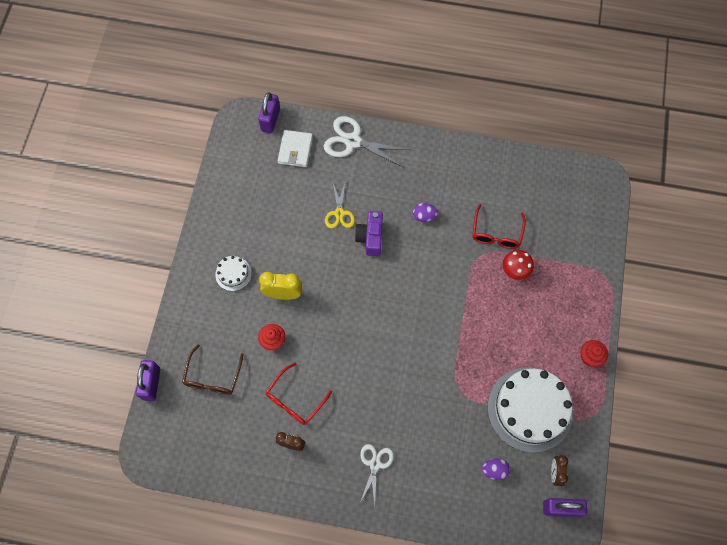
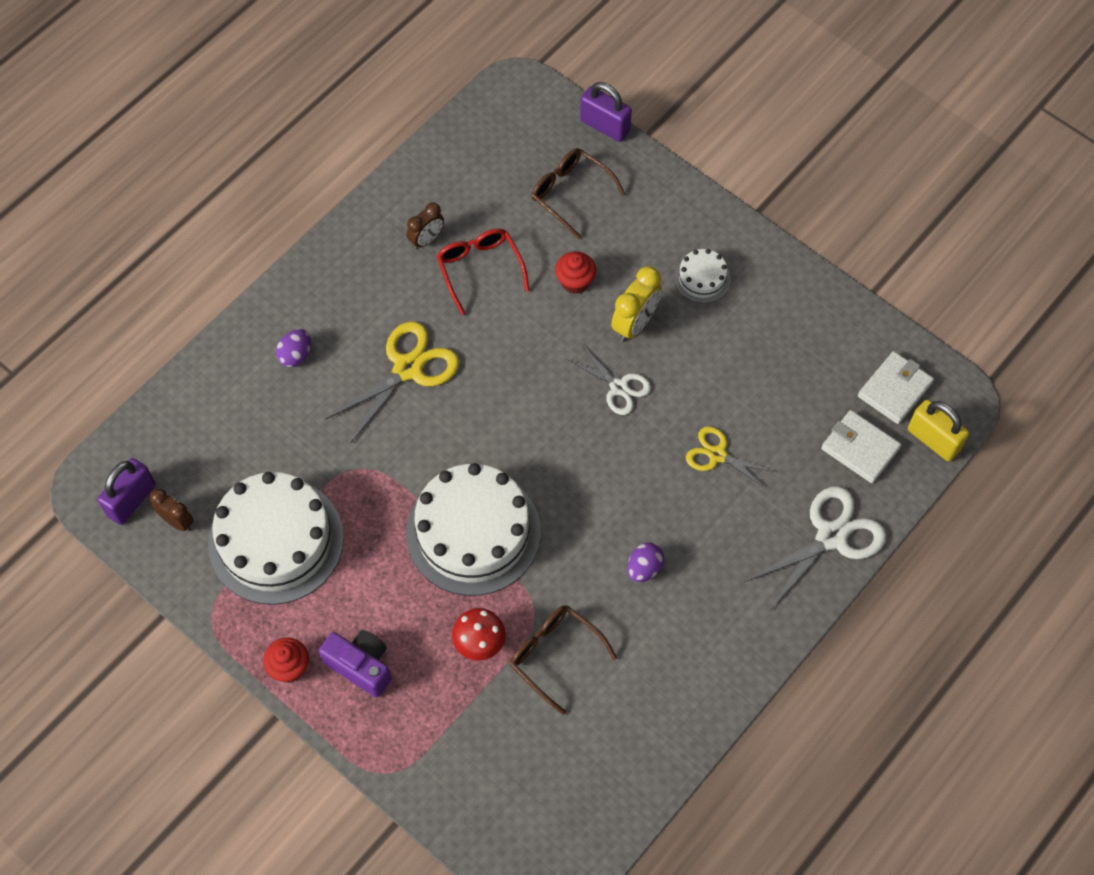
camera: 120 degrees right, 5 degrees down
purple padlock [258,92,280,133] -> yellow padlock [908,400,969,462]
purple camera [355,211,383,256] -> purple camera moved to [319,630,391,697]
white scissors [360,444,394,504] -> white scissors moved to [567,344,651,415]
red glasses [472,204,526,249] -> brown glasses [510,605,617,715]
purple egg [482,458,510,480] -> purple egg moved to [276,329,311,367]
none -> yellow scissors [325,321,460,443]
none -> white cake [406,463,540,596]
none -> white wallet [858,351,934,424]

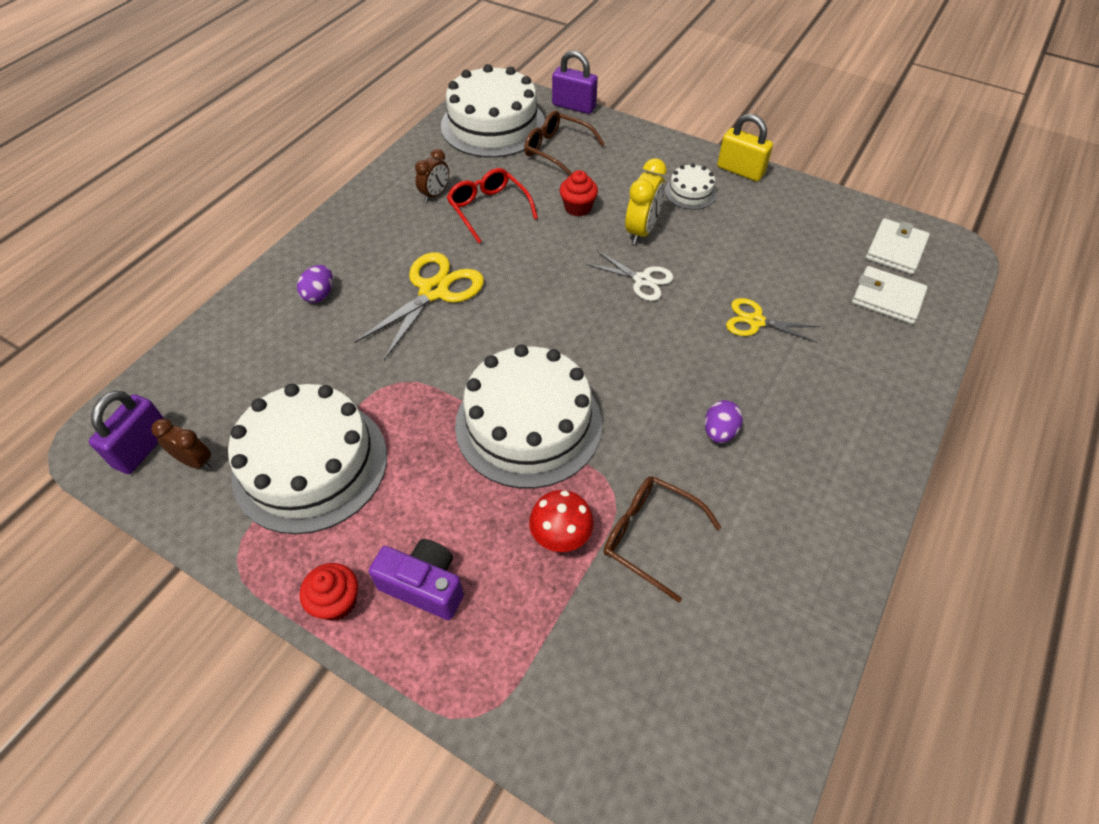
camera: 10 degrees left, 10 degrees down
white scissors [744,486,887,609] -> none
yellow padlock [908,400,969,462] -> yellow padlock moved to [717,114,773,181]
none -> white cake [441,64,545,158]

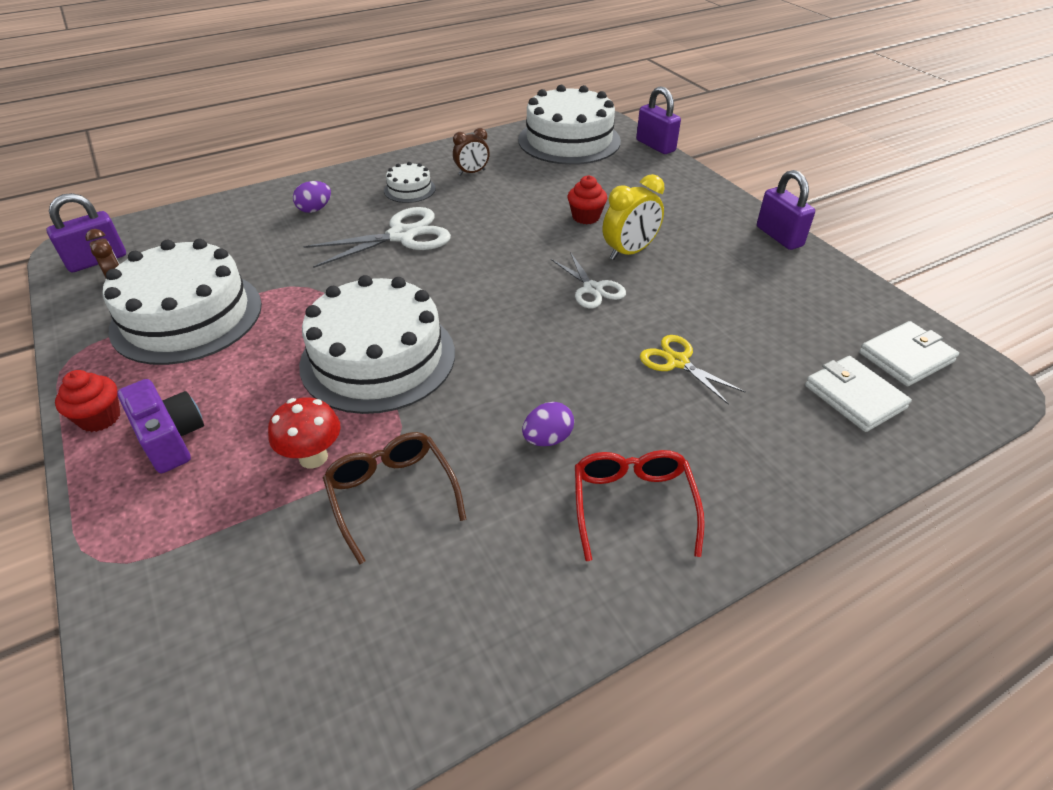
camera: 30 degrees right, 10 degrees down
yellow scissors [354,252,484,360] -> white scissors [303,207,451,268]
red glasses [447,168,538,244] -> red glasses moved to [575,450,705,561]
brown glasses [524,110,605,176] -> none
white cake [665,163,717,210] -> white cake moved to [384,162,436,203]
yellow padlock [717,114,773,181] -> purple padlock [757,170,815,250]

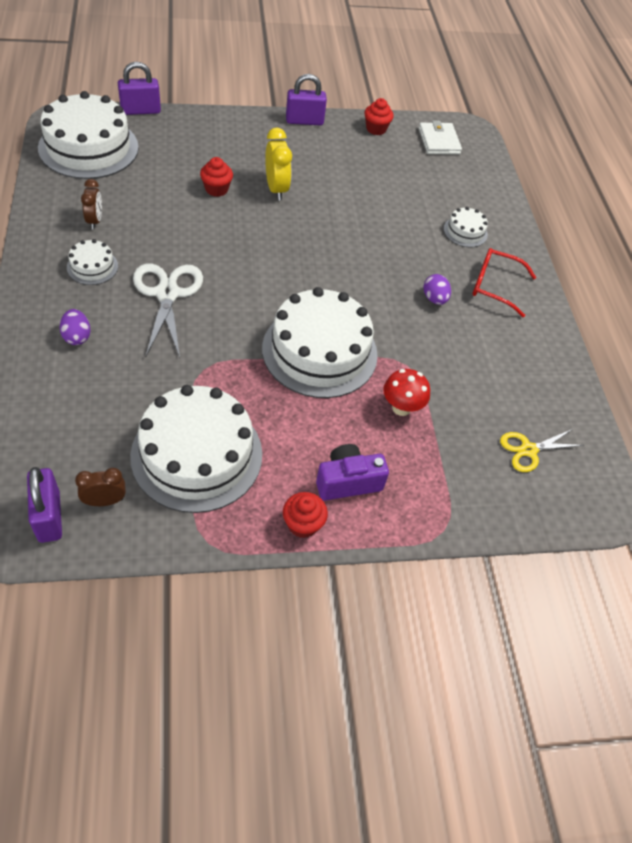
camera: 75 degrees left, 10 degrees up
brown glasses [323,432,467,564] -> none
white scissors [551,252,626,308] -> none
yellow scissors [640,335,746,405] -> yellow scissors moved to [500,429,584,472]
white wallet [805,356,912,432] -> none
none -> red cupcake [364,98,394,135]
none -> white cake [444,207,488,247]

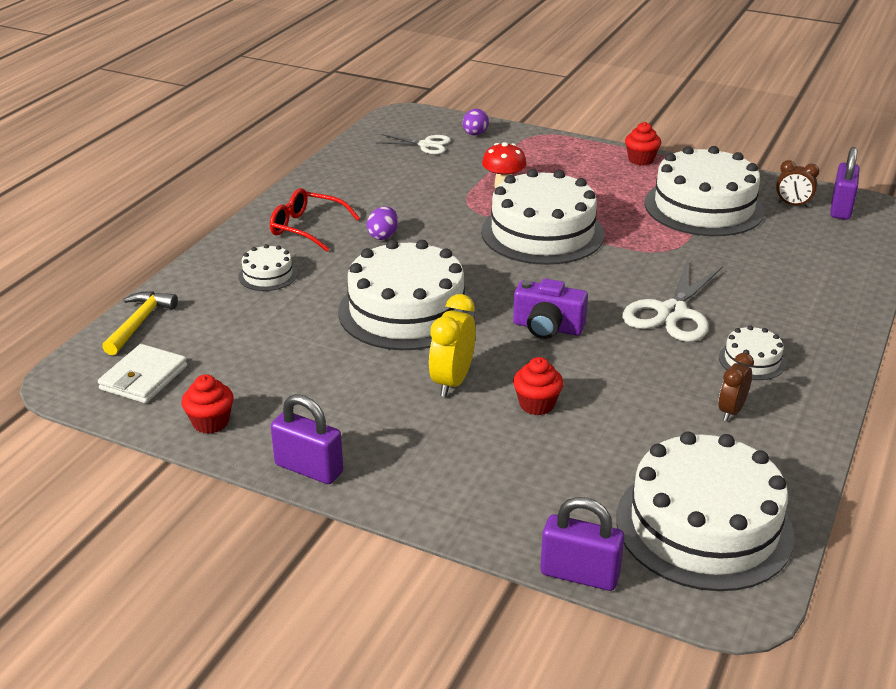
camera: 140 degrees left, 20 degrees down
purple egg [60,309,91,345] -> purple egg moved to [463,109,489,135]
purple camera [316,444,389,501] -> purple camera moved to [513,279,588,339]
red glasses [472,248,536,318] -> red glasses turned 150 degrees clockwise [270,188,360,252]
yellow scissors [500,429,584,472] -> white scissors [376,134,451,154]
none -> yellow hammer [102,291,178,355]
none -> white cake [338,240,475,350]

